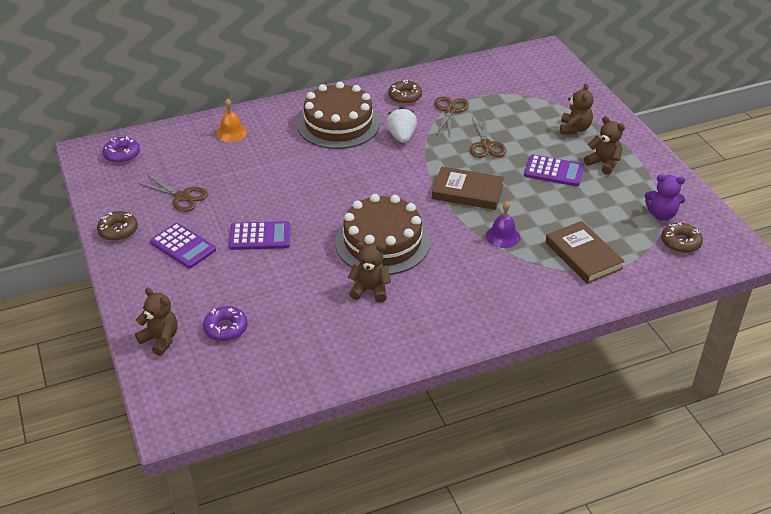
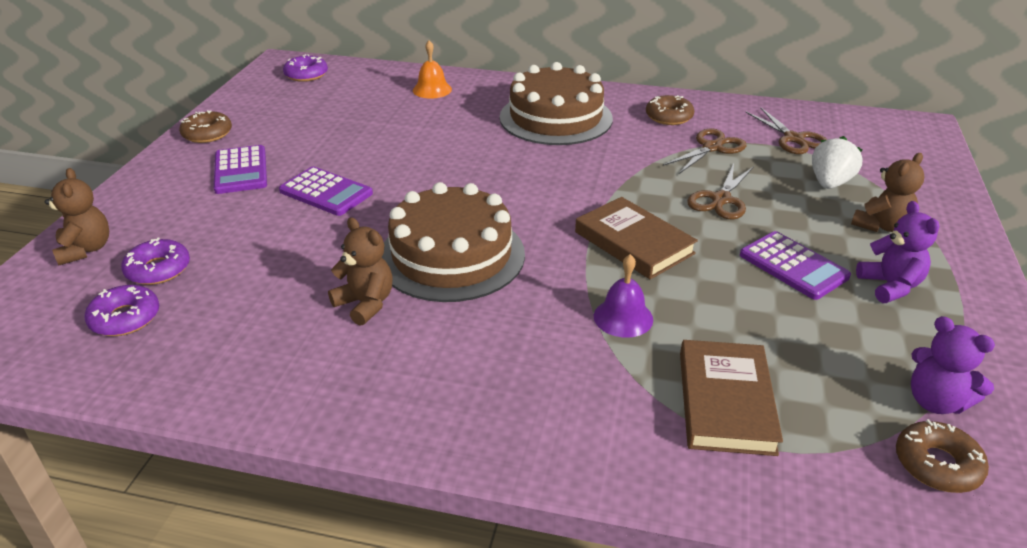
camera: 35 degrees right, 5 degrees down
brown scissors [138,175,208,212] -> brown scissors moved to [745,107,828,154]
white strawberry [386,107,417,143] -> white strawberry moved to [812,136,863,189]
brown teddy bear [584,116,625,175] -> purple teddy bear [856,201,939,303]
none -> purple donut [84,285,159,336]

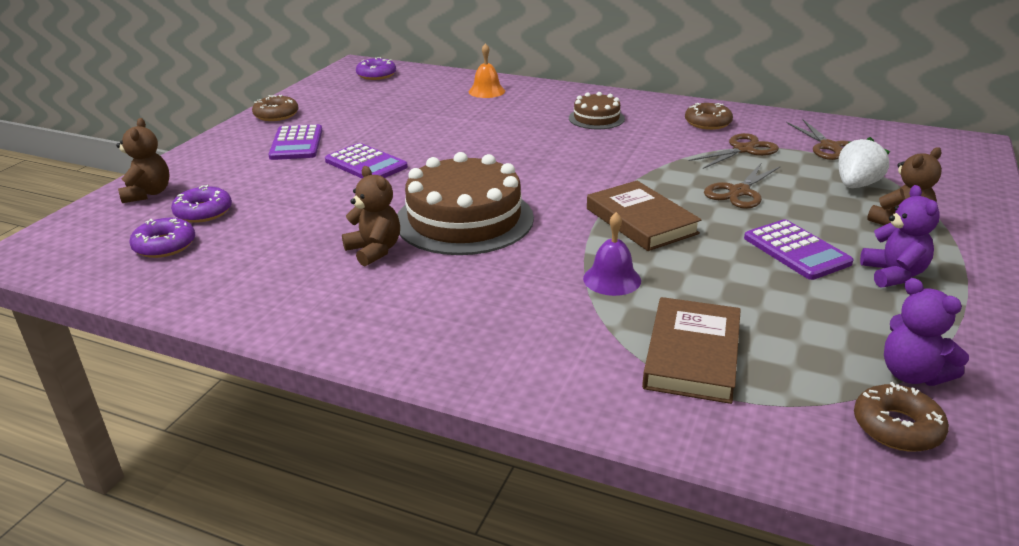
camera: 10 degrees right, 5 degrees down
brown cake [500,62,613,145] -> brown cake [569,92,625,129], size x0.52

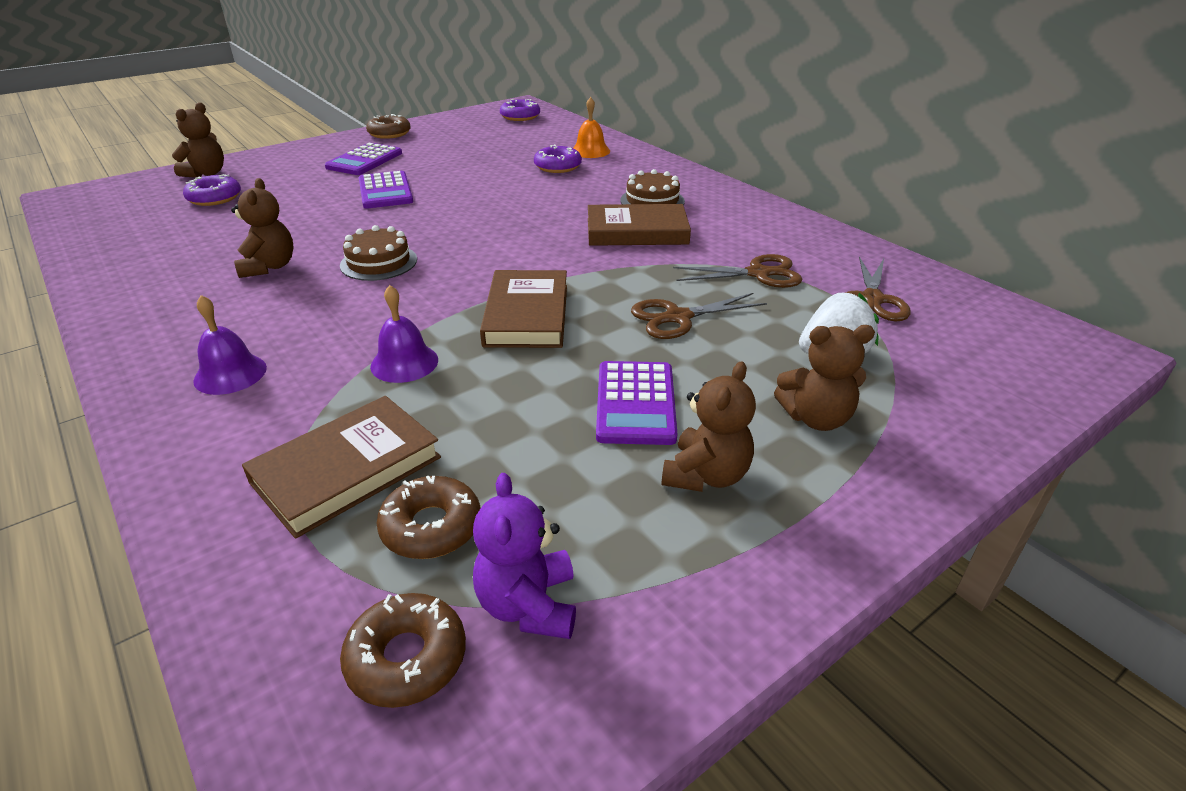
camera: 30 degrees right, 5 degrees up
purple donut [129,218,195,258] -> purple donut moved to [534,145,582,173]
brown cake [397,152,534,255] -> brown cake [340,225,417,281], size x0.52
brown donut [685,103,733,130] -> brown donut moved to [376,475,481,559]
purple teddy bear [860,185,940,288] -> brown teddy bear [662,361,756,492]
none -> purple bell [193,295,267,395]
none -> brown book [588,204,691,246]

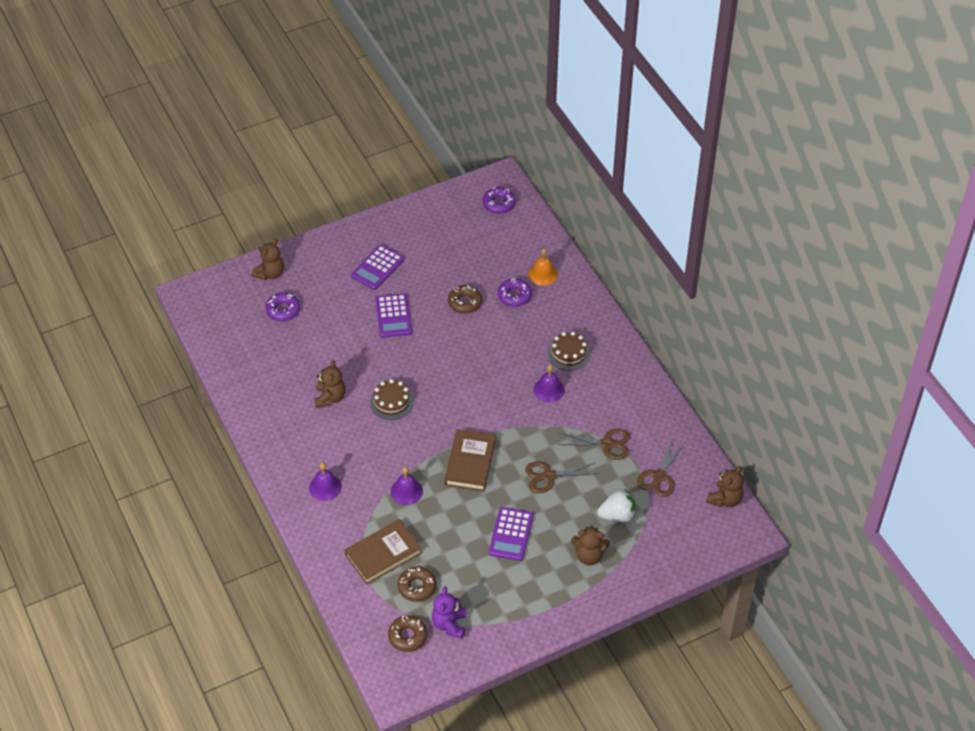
camera: 10 degrees right, 15 degrees up
brown donut [366,114,411,139] -> brown donut moved to [448,285,482,314]
brown book [588,204,691,246] -> purple bell [534,365,565,402]
brown teddy bear [662,361,756,492] -> brown teddy bear moved to [706,466,744,507]

